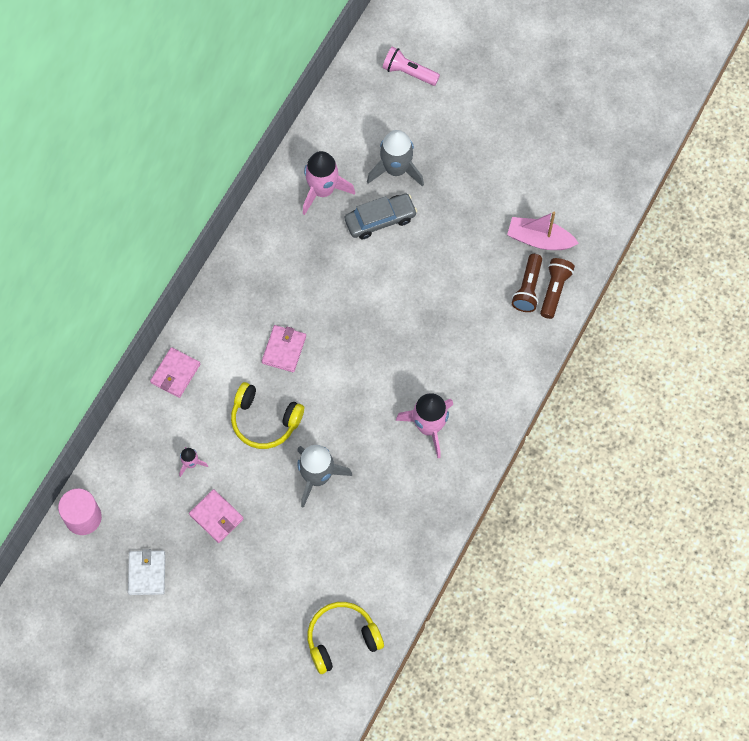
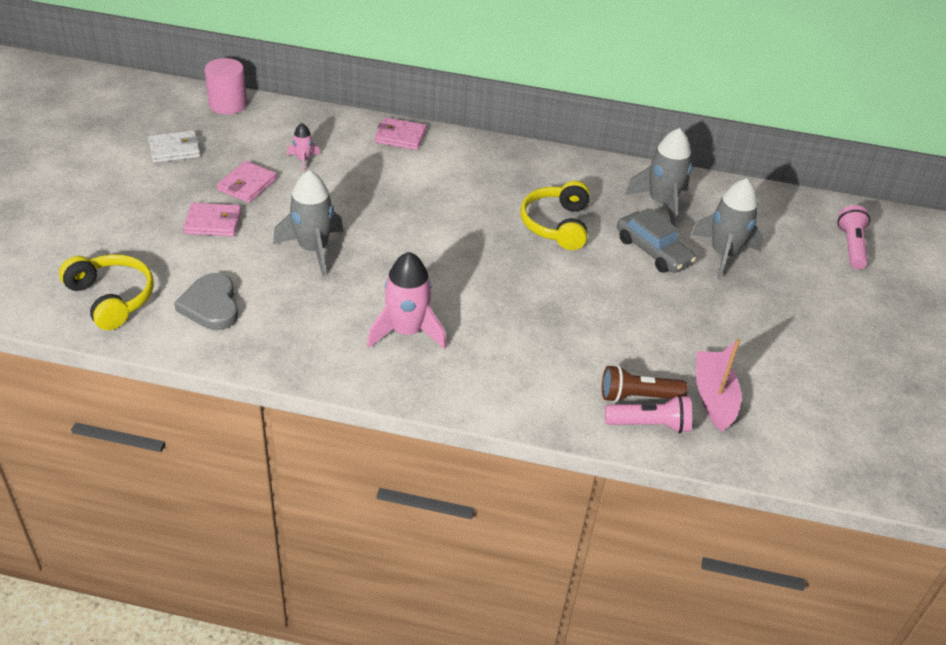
camera: 70 degrees right, 25 degrees down
yellow headphones [231,382,304,449] -> yellow headphones moved to [520,181,590,250]
pink wallet [262,325,306,372] -> pink wallet moved to [183,203,241,236]
pink rocket [303,151,355,215] -> grey rocket [625,128,692,226]
brown flashlight [540,258,575,319] -> pink flashlight [605,395,692,433]
none -> grey heart [174,273,238,330]

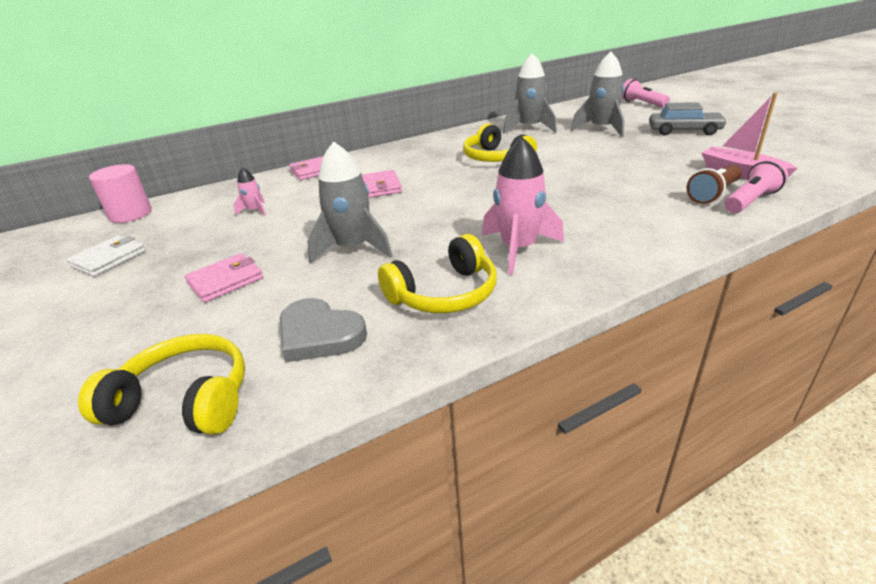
camera: 35 degrees left, 10 degrees down
pink wallet [217,161,277,203] -> pink wallet moved to [362,170,402,198]
grey car [617,208,696,273] -> grey car moved to [649,102,727,135]
none -> yellow headphones [378,234,497,313]

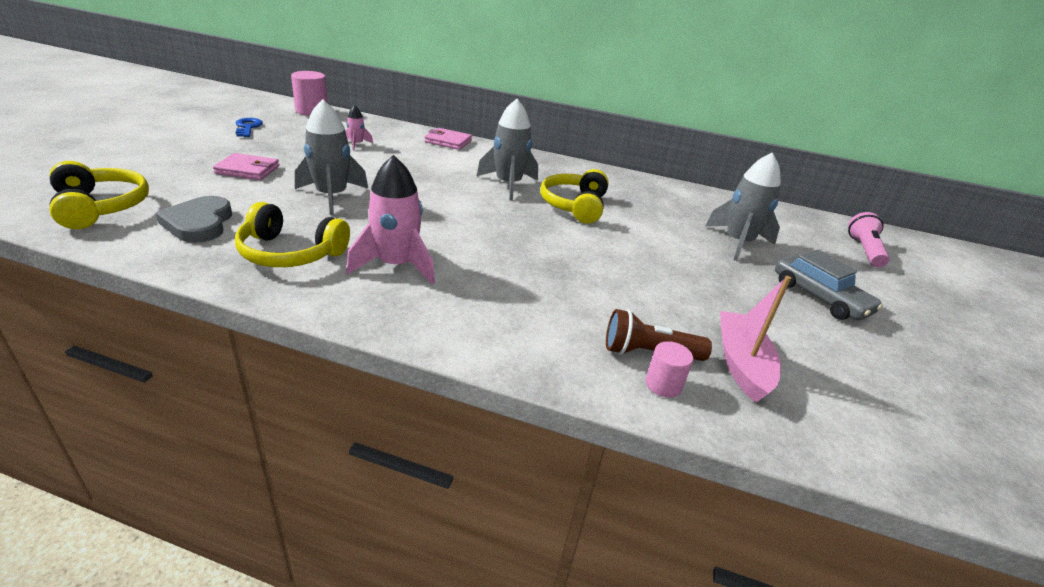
camera: 40 degrees right, 0 degrees up
white wallet [66,235,146,277] -> blue key [235,118,263,137]
pink wallet [362,170,402,198] -> none
grey rocket [503,53,557,134] -> grey rocket moved to [477,99,538,201]
pink flashlight [725,159,788,213] -> pink cylinder [645,341,693,397]

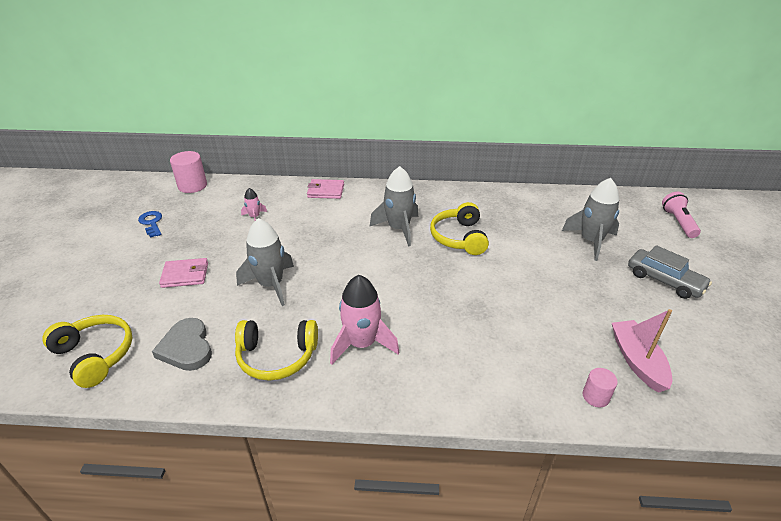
camera: 10 degrees left, 5 degrees up
brown flashlight [606,309,712,361] -> none

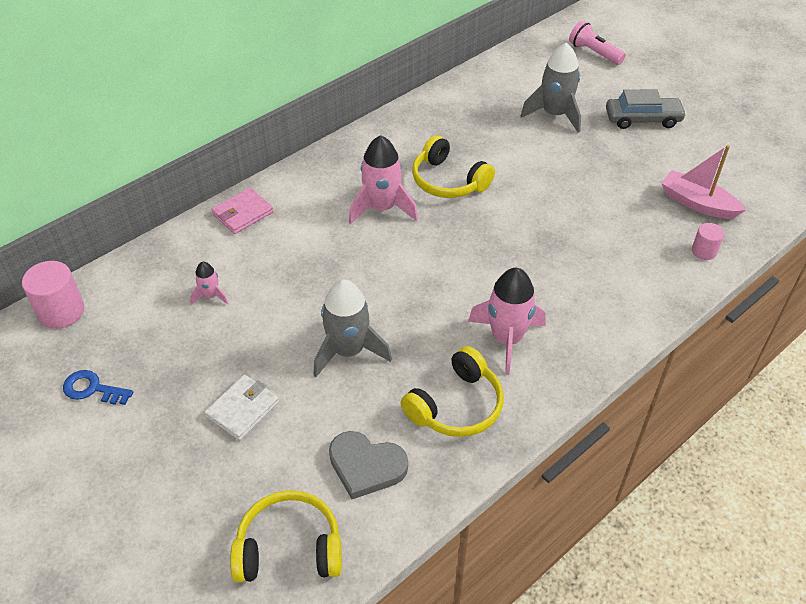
camera: 45 degrees left, 10 degrees up
pink wallet [159,258,208,288] -> white wallet [204,375,279,440]
grey rocket [370,166,418,246] -> pink rocket [349,135,418,224]

